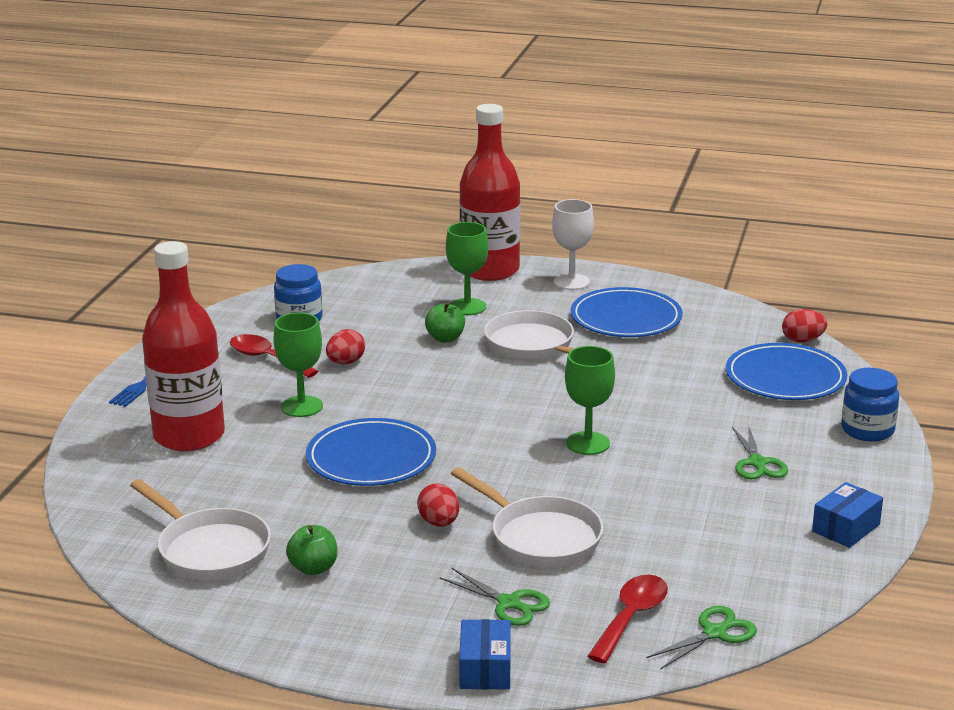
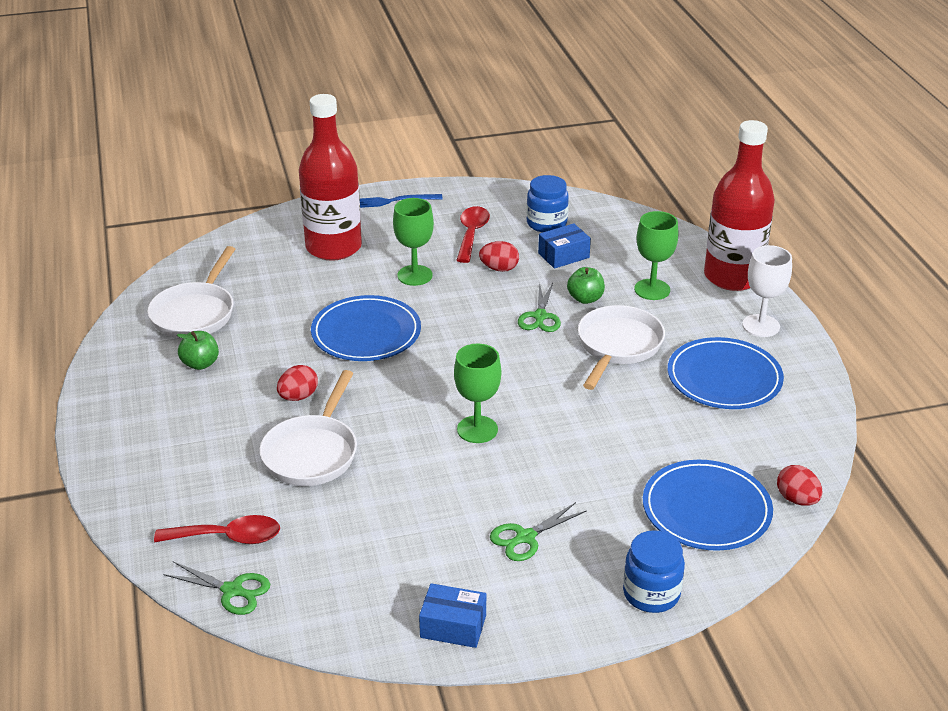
camera: 60 degrees right, 10 degrees up
green scissors [439,567,550,626] -> green scissors moved to [518,282,561,332]
blue box [459,619,511,690] -> blue box moved to [538,223,591,269]

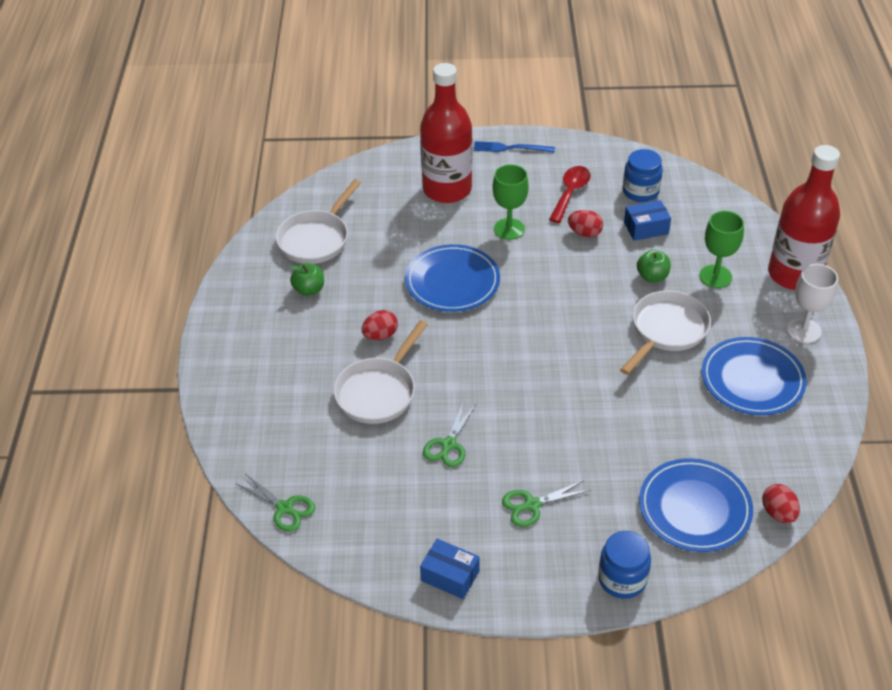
camera: 15 degrees right, 10 degrees up
red spoon [154,515,280,544] -> none
green goblet [454,344,501,443] -> none
green scissors [518,282,561,332] -> green scissors moved to [423,401,477,467]

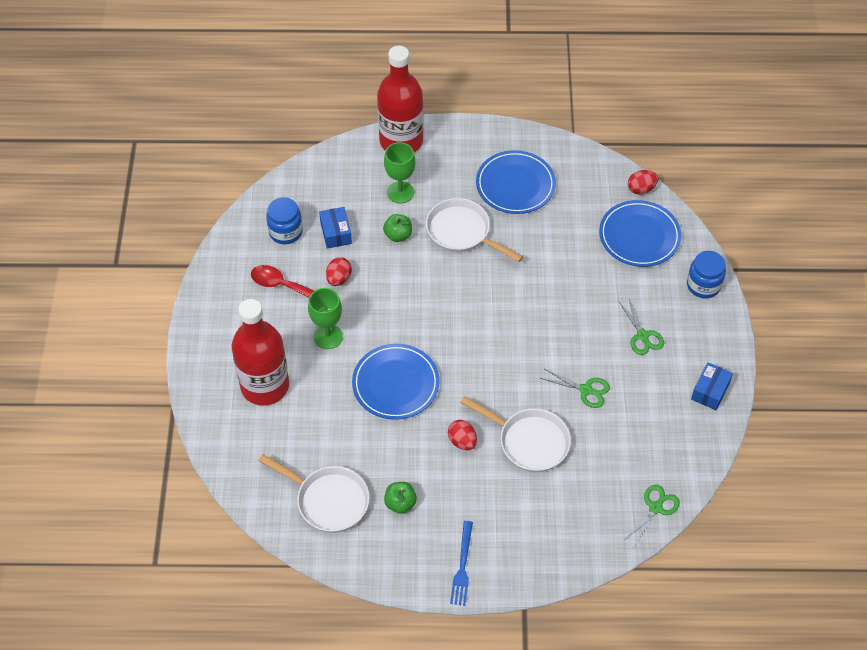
camera: 90 degrees left, 10 degrees up
blue fork [473,141,555,153] -> blue fork moved to [450,521,473,606]
white goblet [787,264,838,343] -> none

